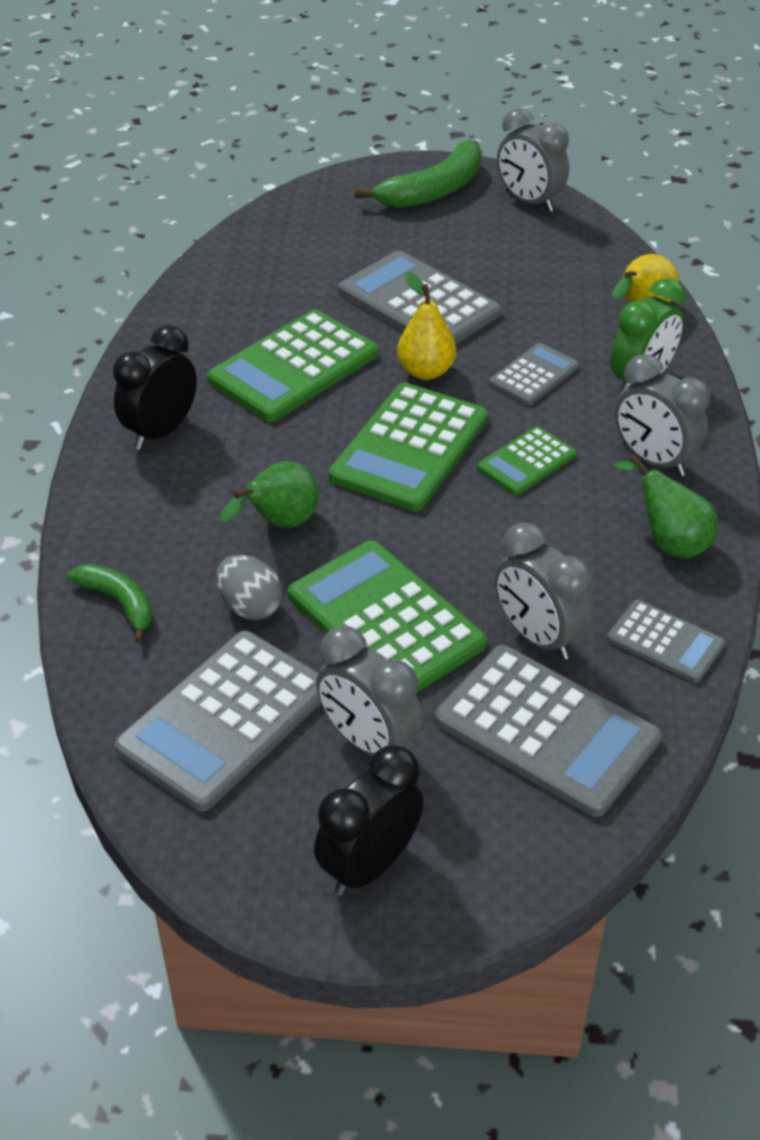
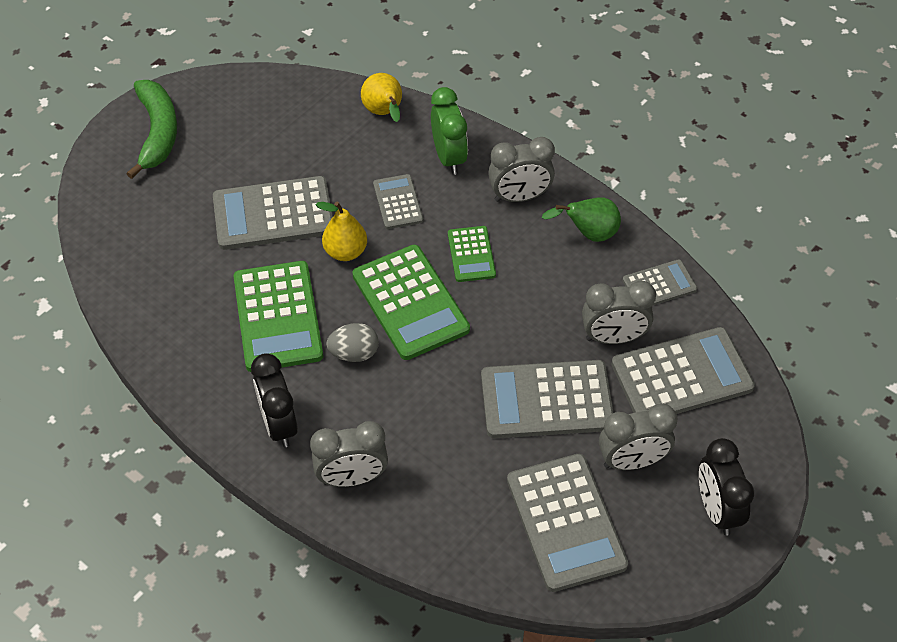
camera: 55 degrees left, 10 degrees up
green banana [67,564,152,643] -> none
grey egg [216,555,283,620] -> grey egg moved to [326,323,379,362]
green pear [220,462,319,528] -> none
green calculator [288,540,487,692] -> grey calculator [481,360,614,438]
grey clock [497,108,569,212] -> grey clock moved to [310,421,388,487]

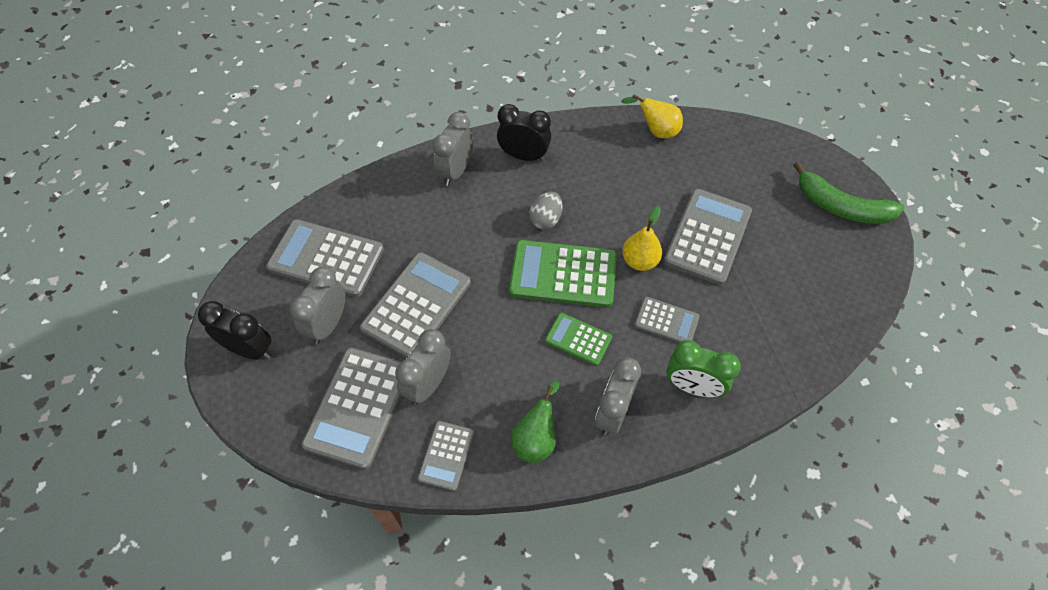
camera: 125 degrees right, 5 degrees up
green calculator [234,261,323,372] -> none
yellow pear [361,73,402,122] -> yellow pear moved to [621,94,683,138]

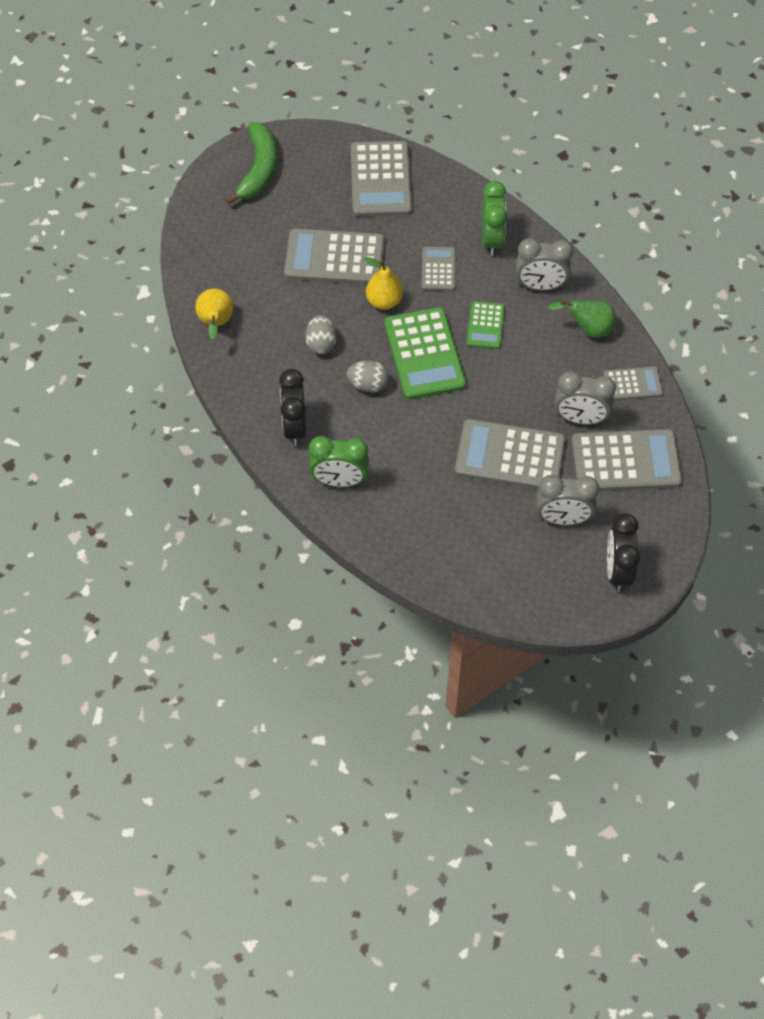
camera: 110 degrees left, 0 degrees up
grey calculator [266,219,384,297] -> grey calculator moved to [351,141,412,217]
grey clock [432,112,473,186] -> green clock [309,436,369,487]
none -> grey egg [305,315,336,354]

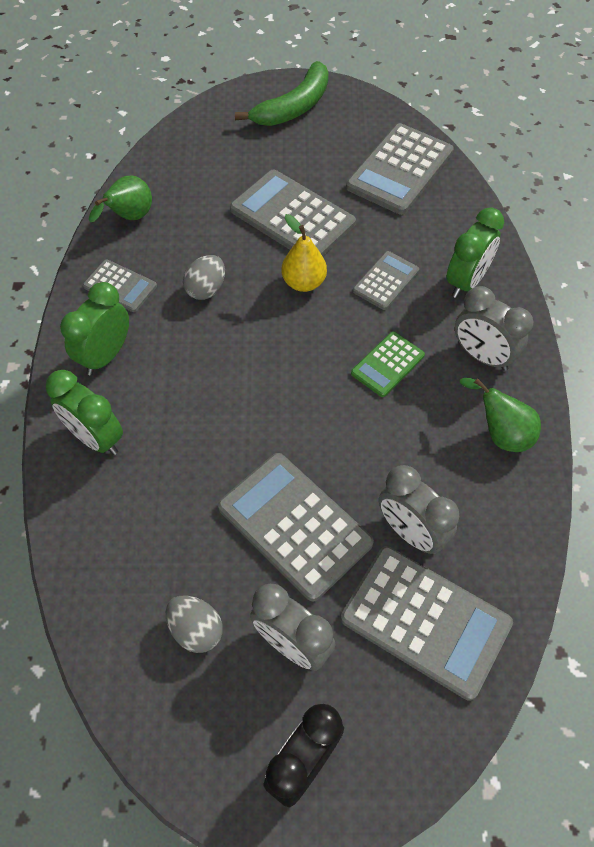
camera: 35 degrees right, 0 degrees up
yellow pear [196,289,233,340] -> green pear [89,175,152,222]
black clock [279,369,306,446] -> green clock [60,282,129,375]
grey egg [347,361,389,393] -> grey egg moved to [166,596,223,653]
green calculator [384,307,466,400] -> none
grey calculator [603,367,663,401] -> grey calculator moved to [83,260,157,312]

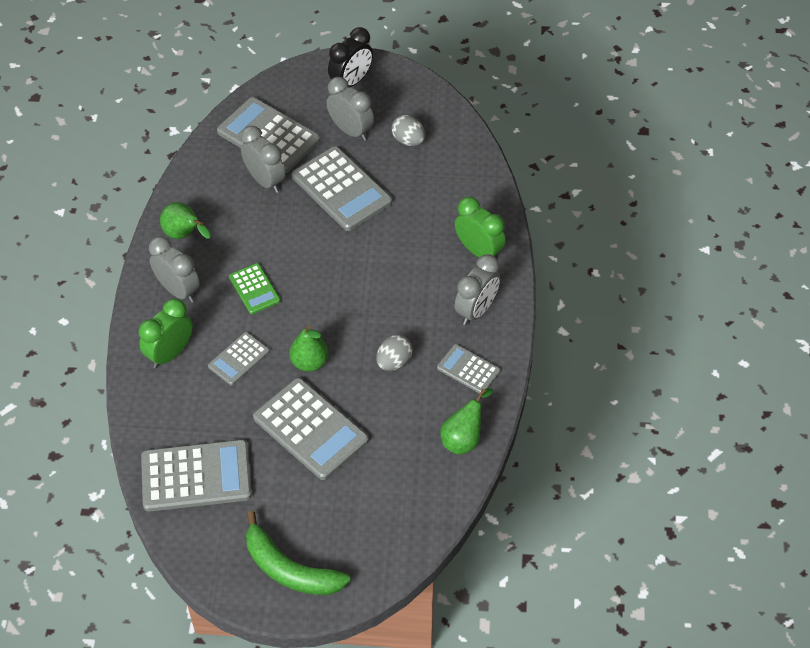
camera: 175 degrees left, 5 degrees down
green clock [60,282,129,375] -> grey clock [454,254,500,325]
green banana [235,61,328,126] -> green banana turned 105 degrees counterclockwise [246,511,350,595]
yellow pear [281,214,327,292] -> green pear [289,325,329,372]
grey calculator [346,123,454,215] -> grey calculator turned 45 degrees clockwise [141,439,252,512]
green calculator [351,331,425,397] -> green calculator turned 105 degrees clockwise [229,263,281,314]

